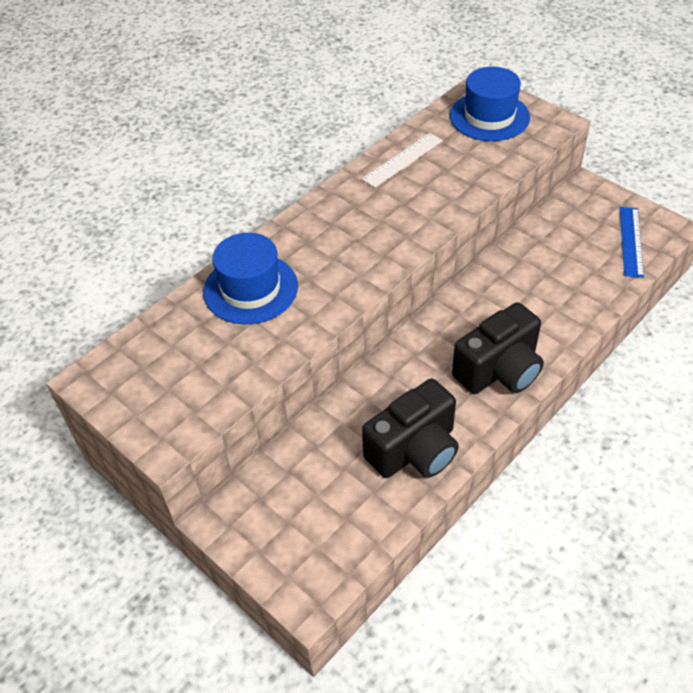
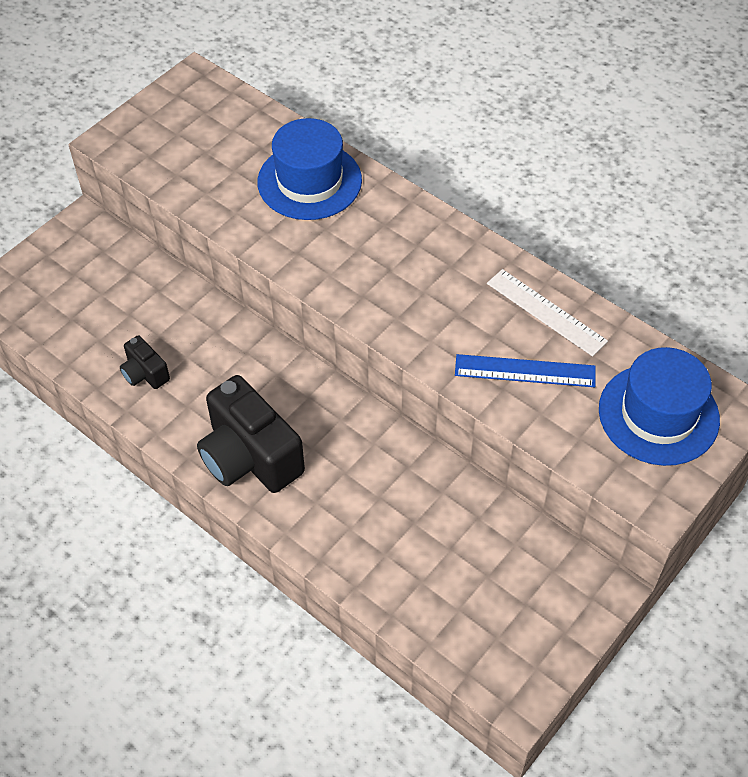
camera: 85 degrees right, 5 degrees up
black camera [362,379,459,478] -> black camera [120,335,170,389], size x0.49
blue ruler [620,207,644,278] -> blue ruler moved to [455,354,596,387]

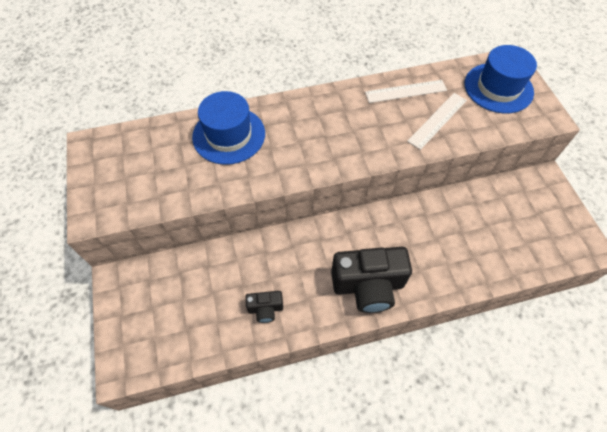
camera: 55 degrees left, 5 degrees up
blue ruler [455,354,596,387] -> white ruler [407,93,467,150]

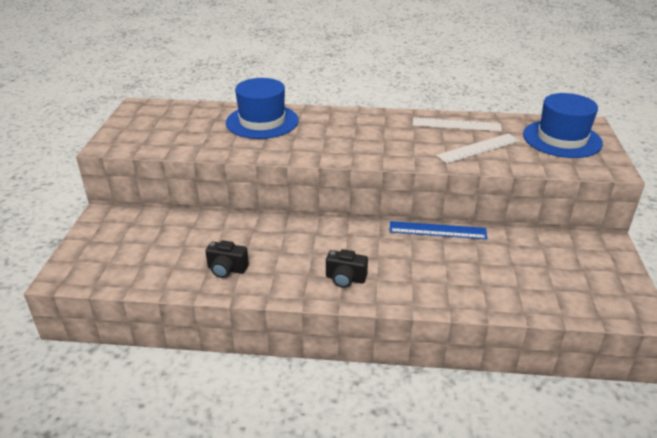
camera: 20 degrees right, 25 degrees down
black camera [331,247,412,313] -> black camera [326,249,368,288], size x0.49
none -> blue ruler [389,221,487,239]

